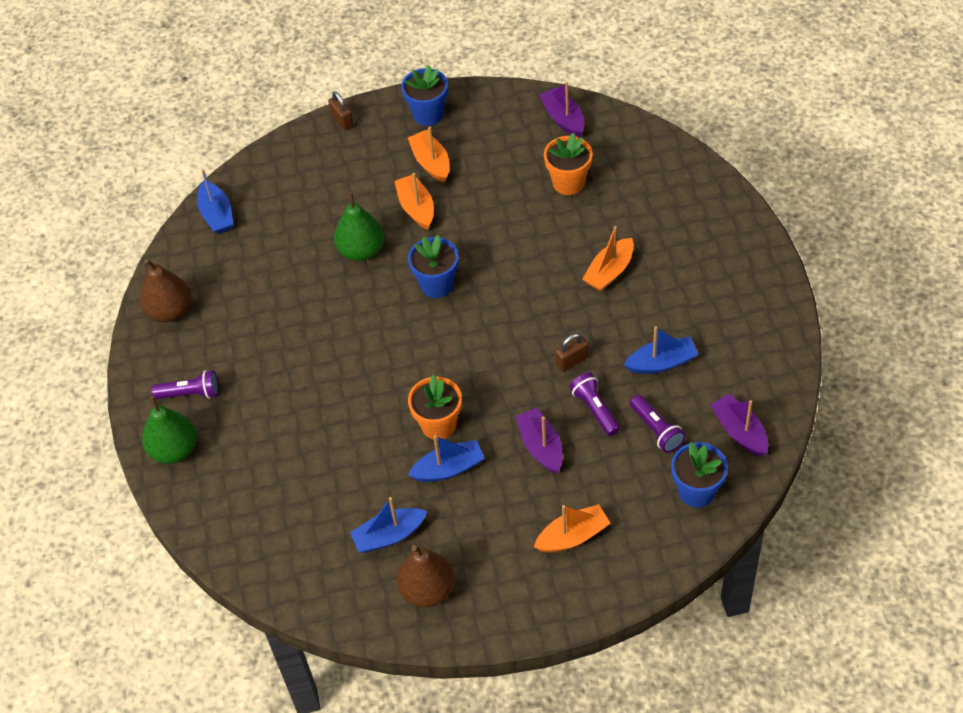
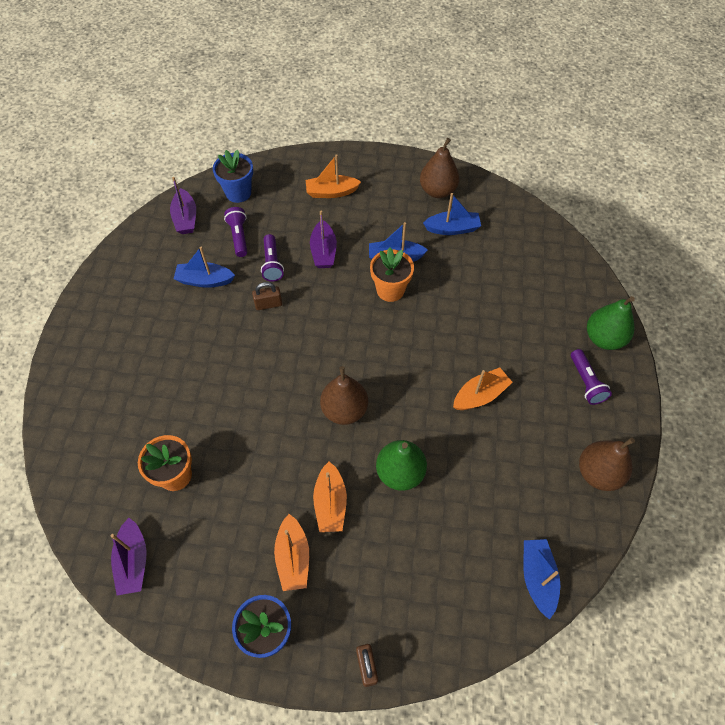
camera: 165 degrees left, 5 degrees up
purple flashlight [151,370,219,399] -> purple flashlight turned 120 degrees counterclockwise [571,349,612,405]
blue flower pot [408,235,459,298] -> brown pear [320,366,368,425]
orange boat [582,226,634,292] -> orange boat moved to [453,368,513,410]

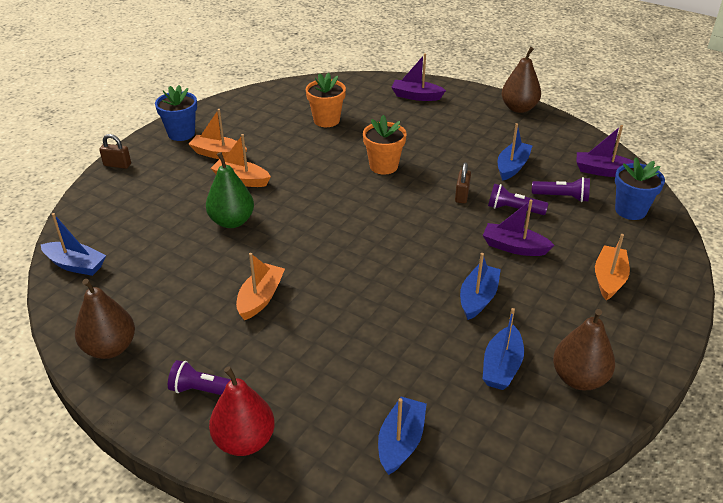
camera: 115 degrees right, 20 degrees down
purple boat [110,518,147,595] -> purple boat moved to [391,53,446,101]
brown pear [320,366,368,425] -> brown pear moved to [501,47,541,113]
orange flower pot [370,247,414,302] -> orange flower pot moved to [363,115,407,175]
orange boat [453,368,513,410] -> orange boat turned 150 degrees counterclockwise [236,253,285,320]
green pear [587,296,635,350] -> red pear [209,366,275,456]
none -> blue boat [378,397,427,475]

